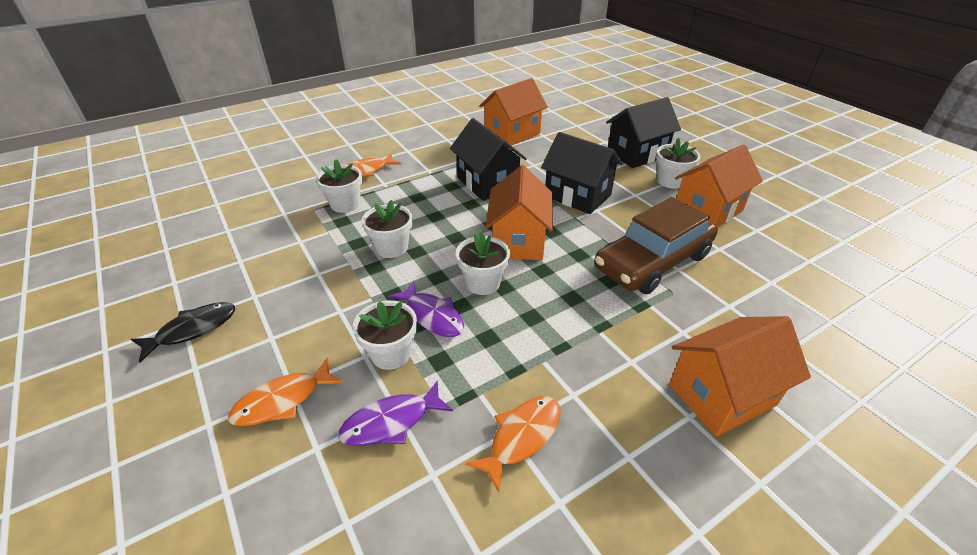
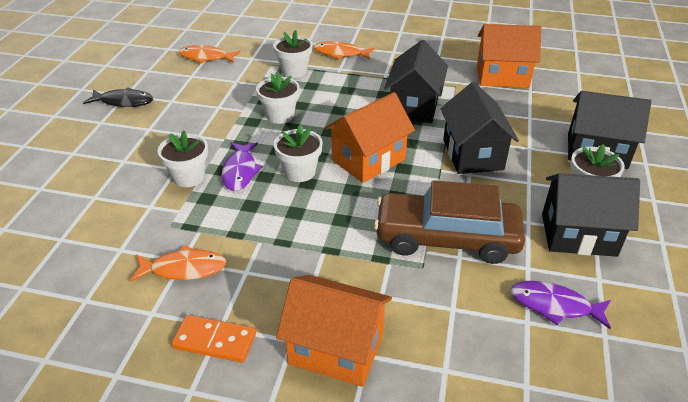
camera: 45 degrees right, 0 degrees up
orange fish [228,357,343,426] -> orange fish moved to [179,45,240,64]
purple fish [338,380,453,446] -> purple fish moved to [510,281,611,329]
orange house [675,145,763,227] -> black house [542,173,640,257]
none -> orange domino [172,315,256,363]

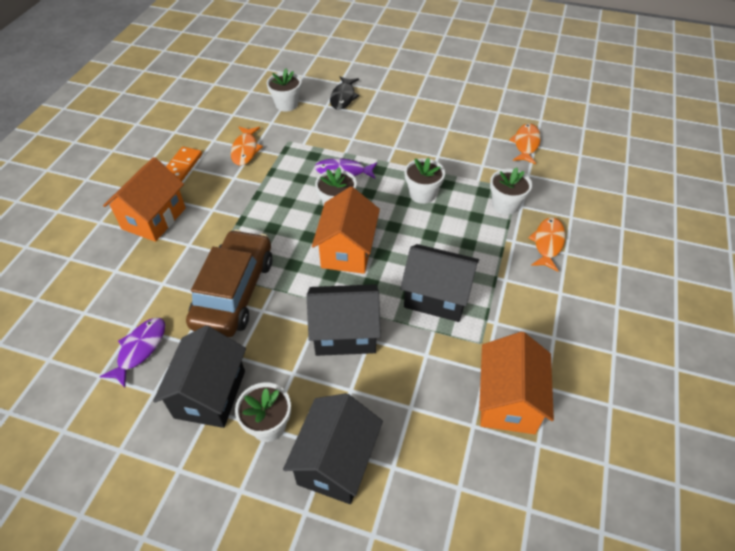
camera: 95 degrees right, 10 degrees up
black fish [83,87,153,107] -> black fish moved to [330,76,360,110]
white flower pot [157,131,208,187] -> white flower pot moved to [266,69,302,112]
orange house [325,92,415,183] -> orange house turned 45 degrees clockwise [312,186,380,274]

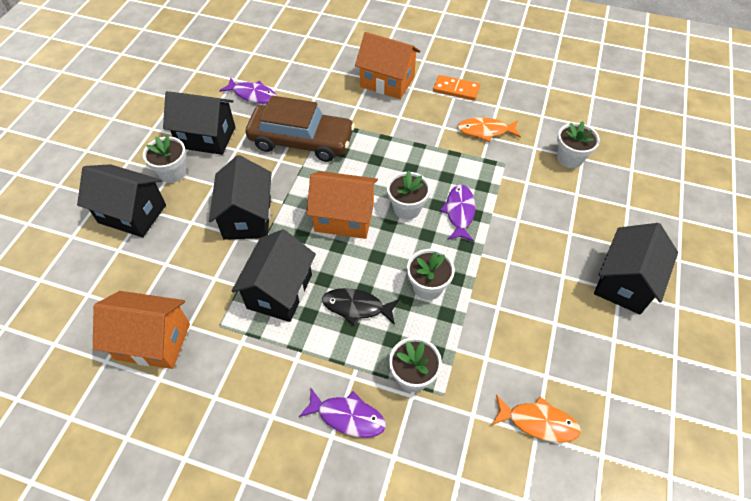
camera: 90 degrees right, 5 degrees up
black fish [330,76,360,110] -> black fish moved to [322,288,400,326]
orange fish [528,217,565,272] -> purple fish [299,388,386,438]
none -> black house [594,223,678,315]

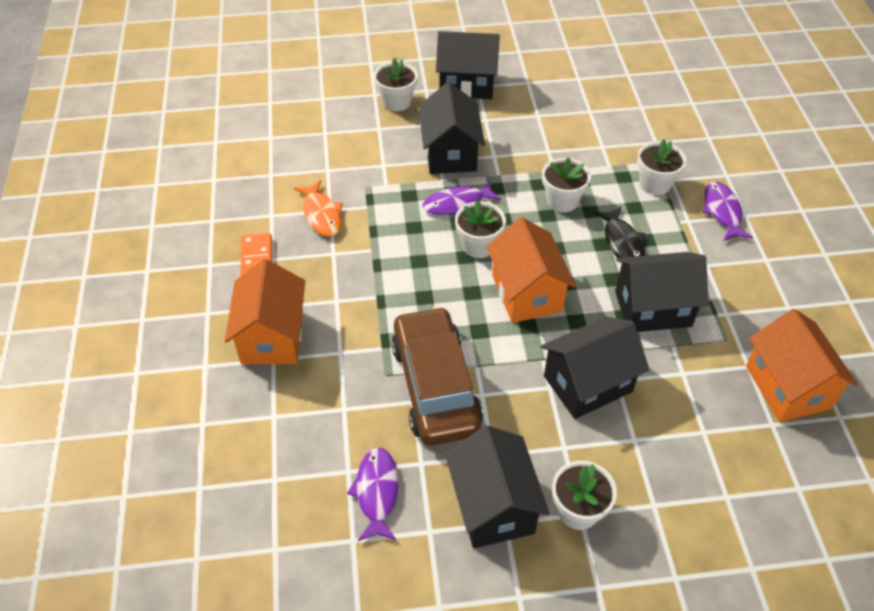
camera: 115 degrees left, 5 degrees down
black house [77,164,166,237] -> black house moved to [418,82,485,174]
orange fish [492,395,581,442] -> none
white flower pot [557,121,600,168] -> white flower pot moved to [374,58,418,111]

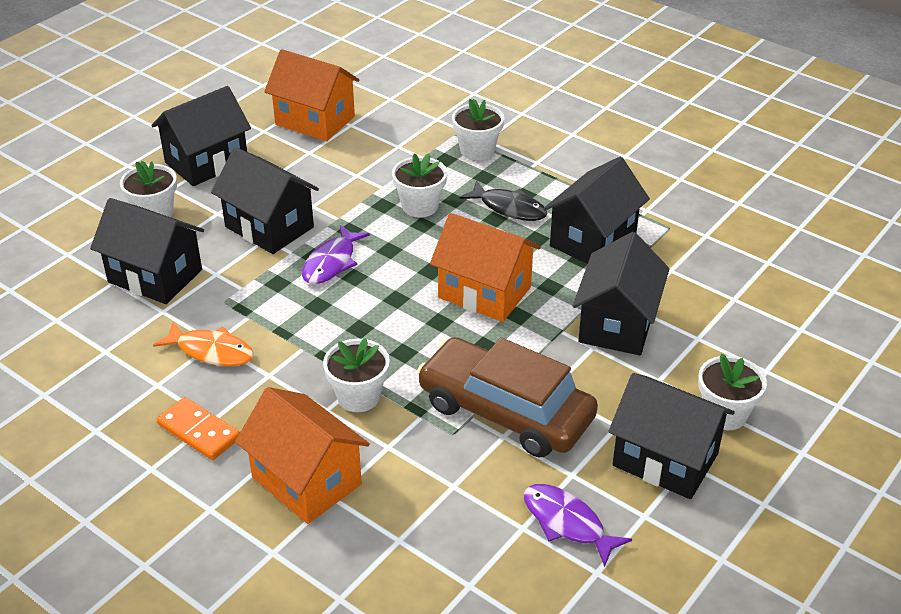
camera: 45 degrees left, 10 degrees down
white flower pot [455,200,506,258] -> white flower pot moved to [323,338,390,412]
purple fish [702,181,753,241] -> none
orange house [746,309,858,422] -> orange house moved to [264,49,359,141]
none -> black house [90,198,204,304]

